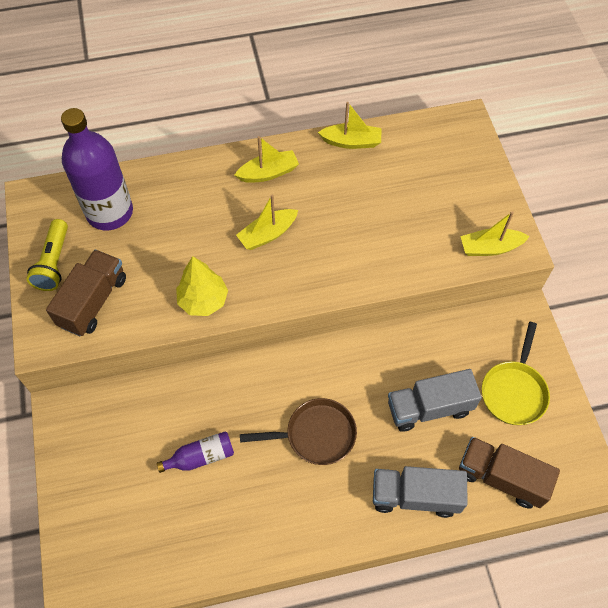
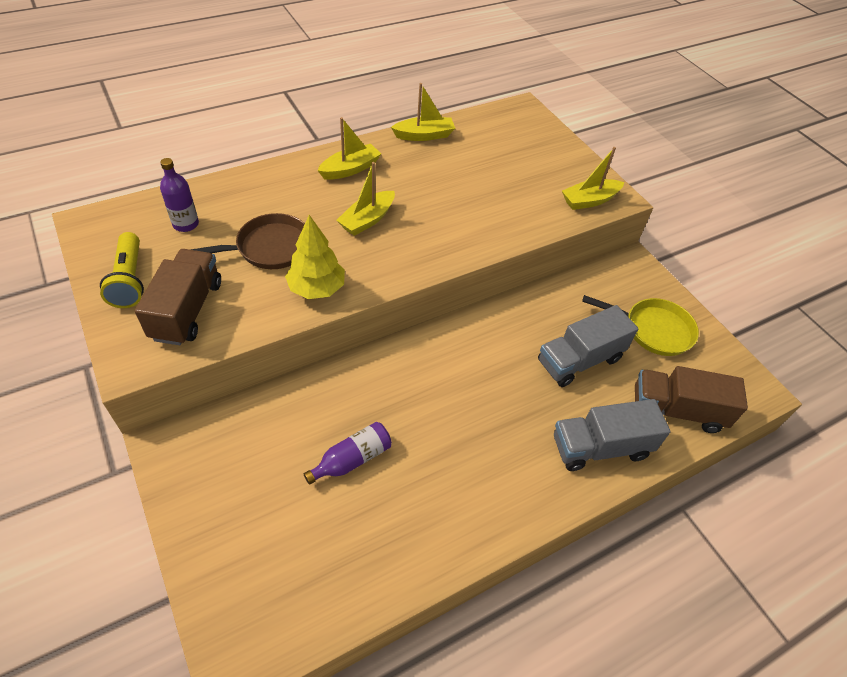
camera: 20 degrees left, 10 degrees down
purple bottle [61,108,133,230] -> purple bottle [160,158,199,232], size x0.48
brown pan [240,398,357,465] -> brown pan moved to [190,213,305,269]
yellow pan [482,322,550,425] -> yellow pan turned 75 degrees counterclockwise [582,295,699,356]

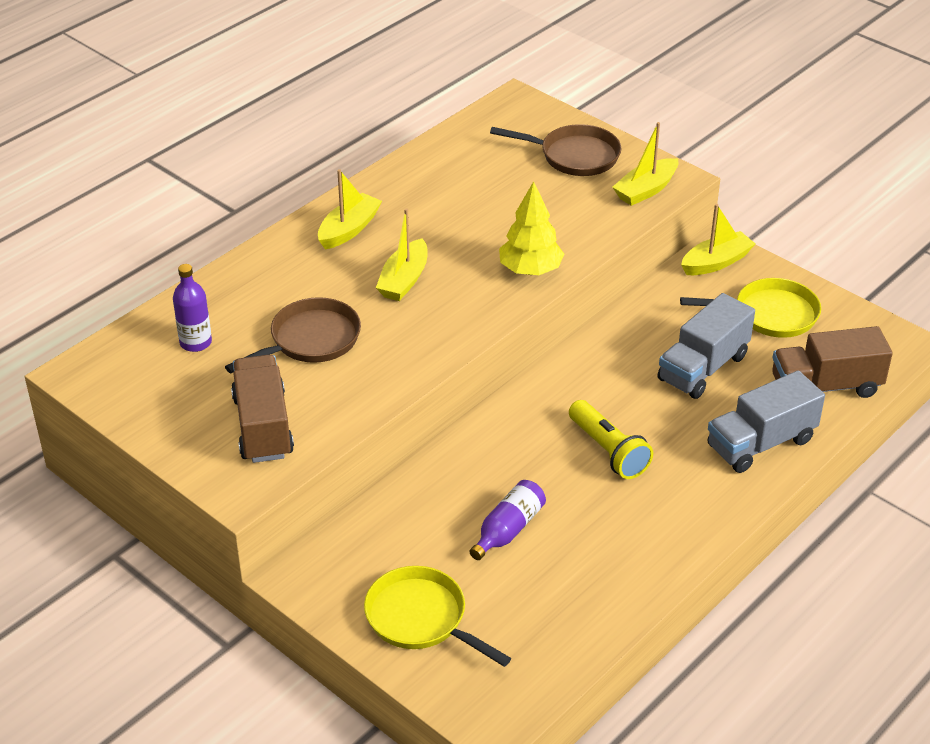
camera: 15 degrees left, 10 degrees down
yellow flashlight [100,232,144,308] -> yellow flashlight moved to [569,400,653,479]
yellow tree [285,215,345,299] -> yellow tree moved to [499,181,564,275]
yellow boat [391,83,455,141] -> yellow boat moved to [681,204,756,275]
none -> yellow pan [364,566,511,667]
none -> brown pan [490,124,621,176]

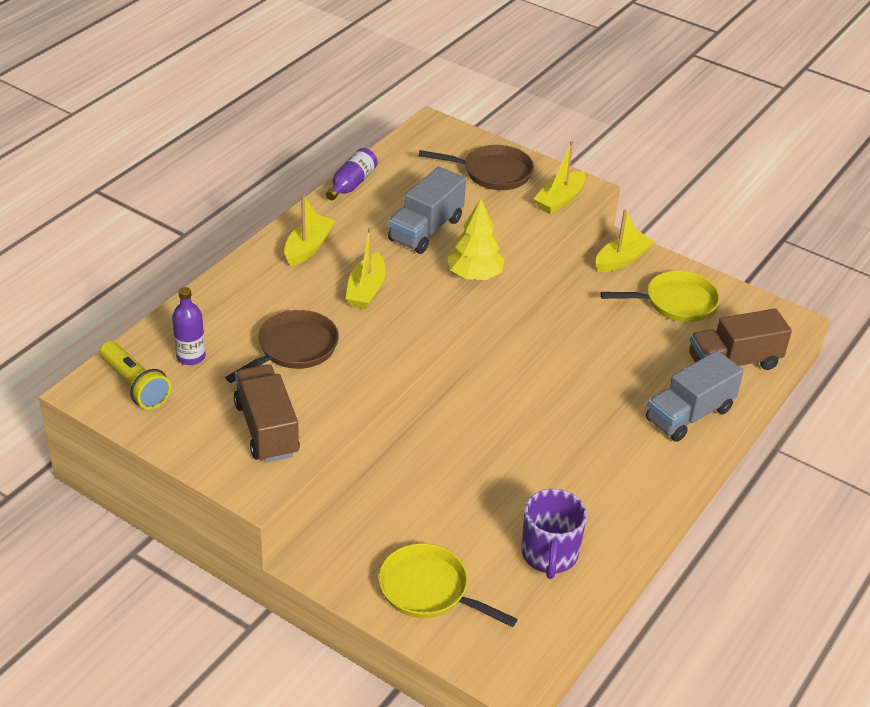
camera: 10 degrees left, 0 degrees up
purple bottle [470,480,546,560] -> purple bottle moved to [326,148,378,200]
yellow flashlight [569,400,653,479] -> yellow flashlight moved to [99,341,171,409]
grey truck [658,293,755,399] -> grey truck moved to [388,167,466,254]
none -> purple mug [521,489,587,579]

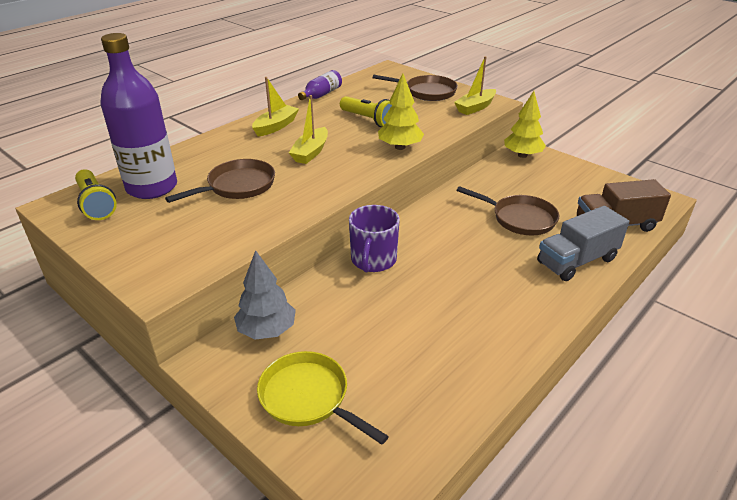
camera: 10 degrees right, 5 degrees down
purple bottle [172,287,206,365] -> purple bottle [100,33,177,199], size x2.09
brown truck [234,364,300,462] -> none
grey truck [388,167,466,254] -> yellow flashlight [340,96,392,127]
purple mug [521,489,587,579] -> purple mug moved to [349,205,400,272]
yellow boat [596,209,654,272] -> yellow tree [504,91,546,158]
yellow pan [600,271,720,322] -> none
none -> grey tree [234,250,296,340]
none -> brown pan [456,186,559,236]

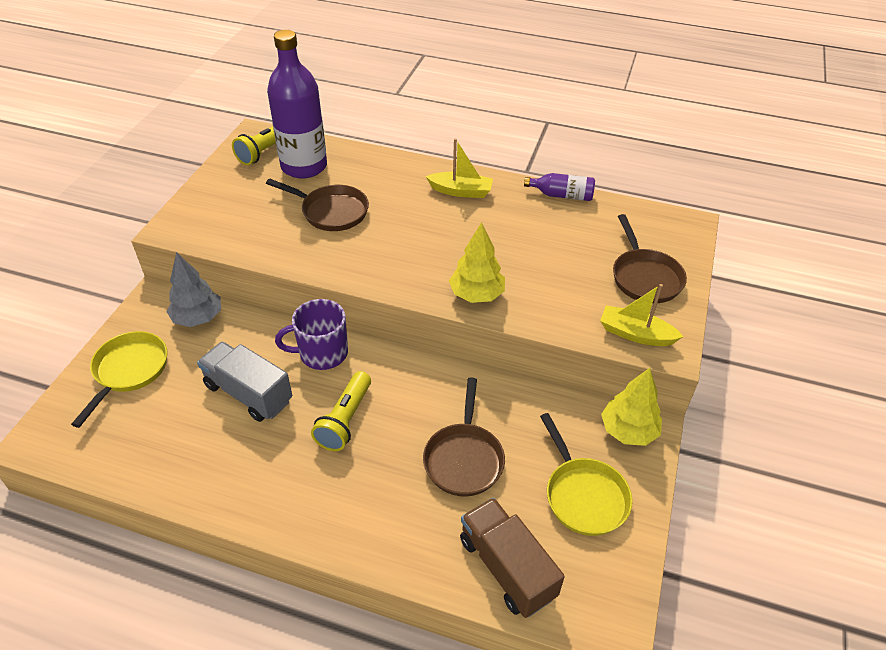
camera: 65 degrees right, 10 degrees up
yellow boat [289,95,328,164] -> none
yellow flashlight [340,96,392,127] -> yellow flashlight moved to [311,371,371,451]
grey truck [537,206,629,281] -> grey truck moved to [197,342,292,422]
none -> yellow pan [540,413,633,536]

